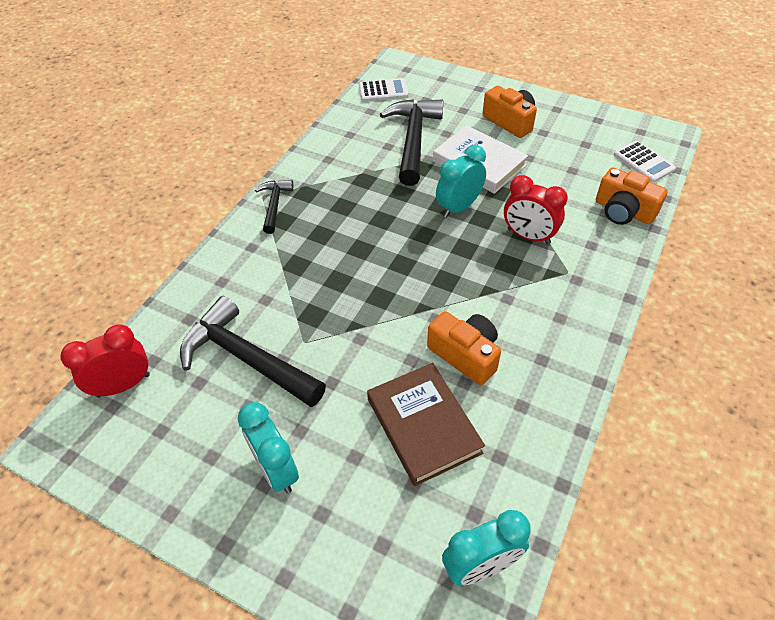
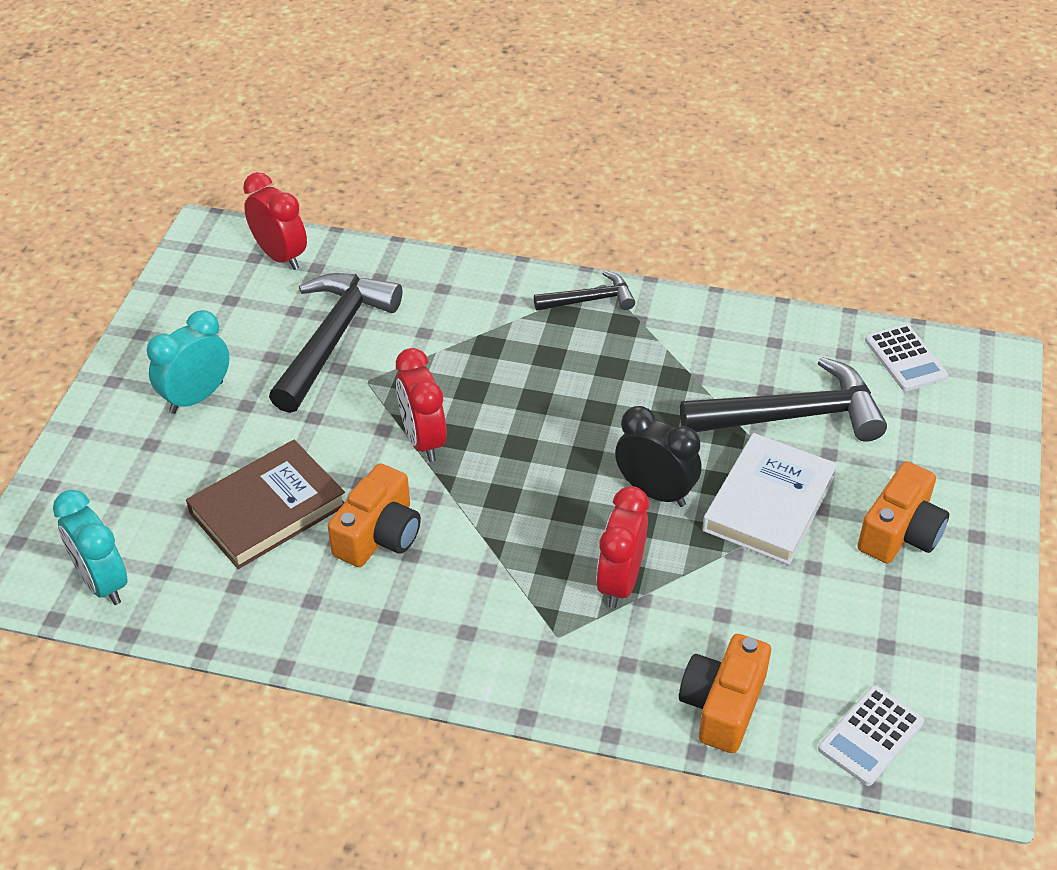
camera: 75 degrees right, 5 degrees down
turquoise clock [436,145,486,218] -> black clock [615,406,701,507]
none -> red clock [396,348,447,462]

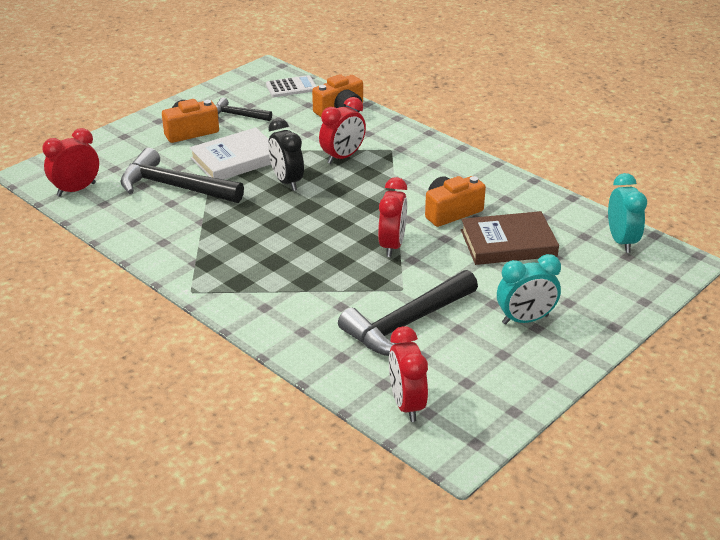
camera: 150 degrees left, 10 degrees down
black hammer [534,271,635,311] -> black hammer moved to [215,98,272,121]
white calculator [865,324,948,391] -> red clock [42,128,99,197]

